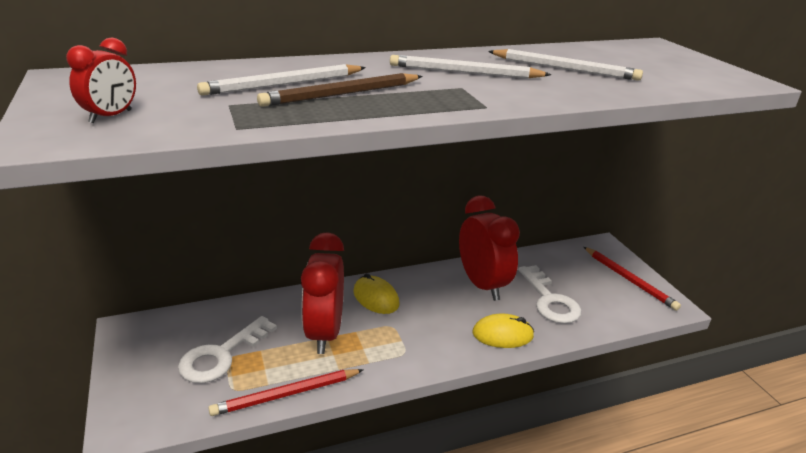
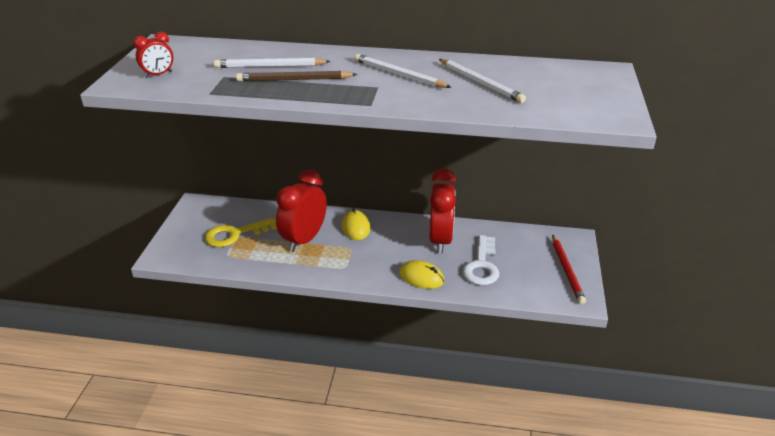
camera: 30 degrees right, 5 degrees up
white key [178,316,277,383] -> yellow key [205,218,277,247]
red pencil [208,369,364,416] -> none

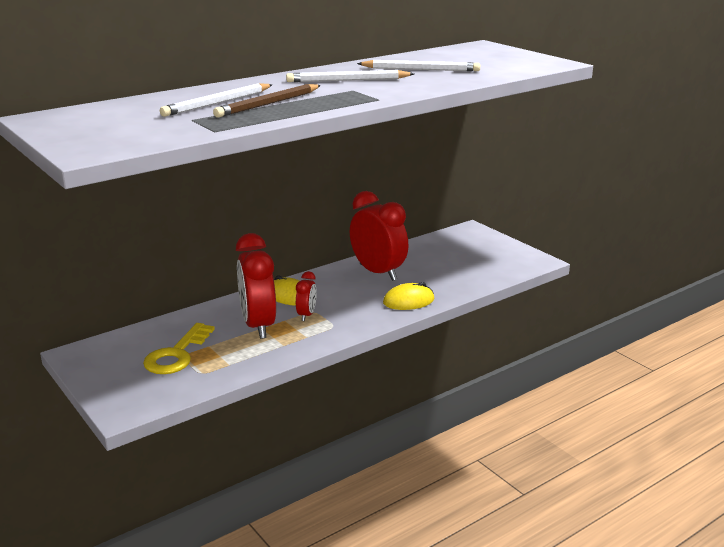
camera: 45 degrees left, 10 degrees down
red clock [133,32,173,78] -> red clock moved to [296,271,317,321]
white key [463,235,499,285] -> none
red pencil [552,234,586,304] -> none

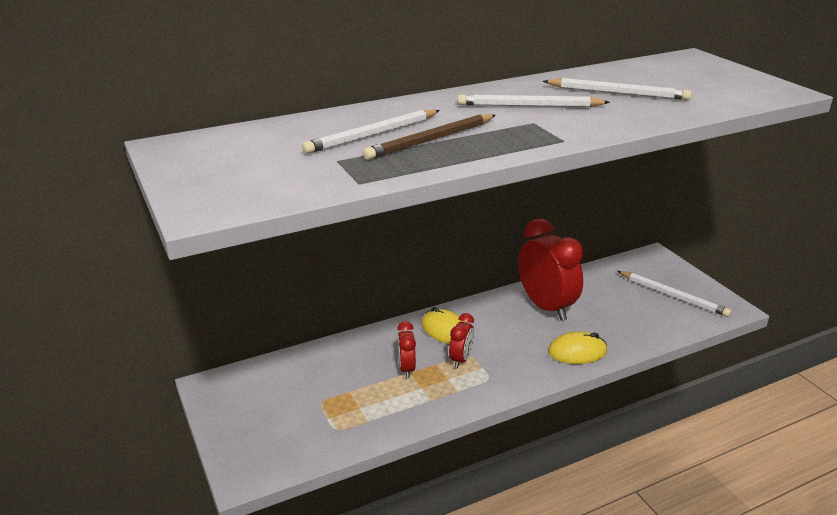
camera: 10 degrees right, 5 degrees up
yellow key [143,323,215,374] -> none
red clock [236,233,276,339] -> red clock [397,321,416,378], size x0.49
none -> white pencil [618,271,731,317]

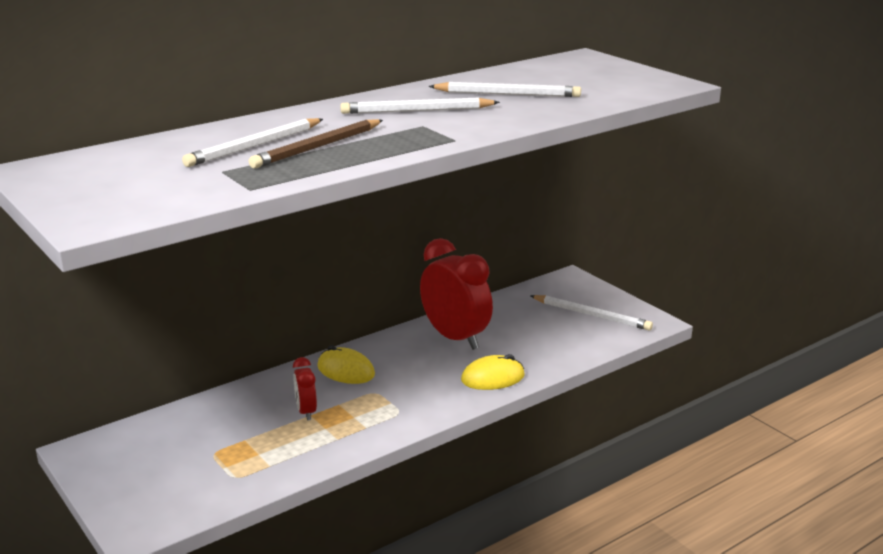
camera: 10 degrees left, 5 degrees down
red clock [449,313,474,368] -> none

